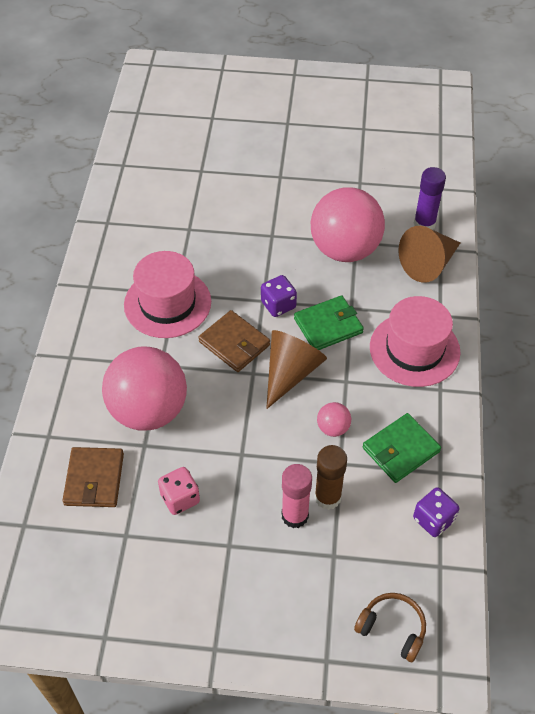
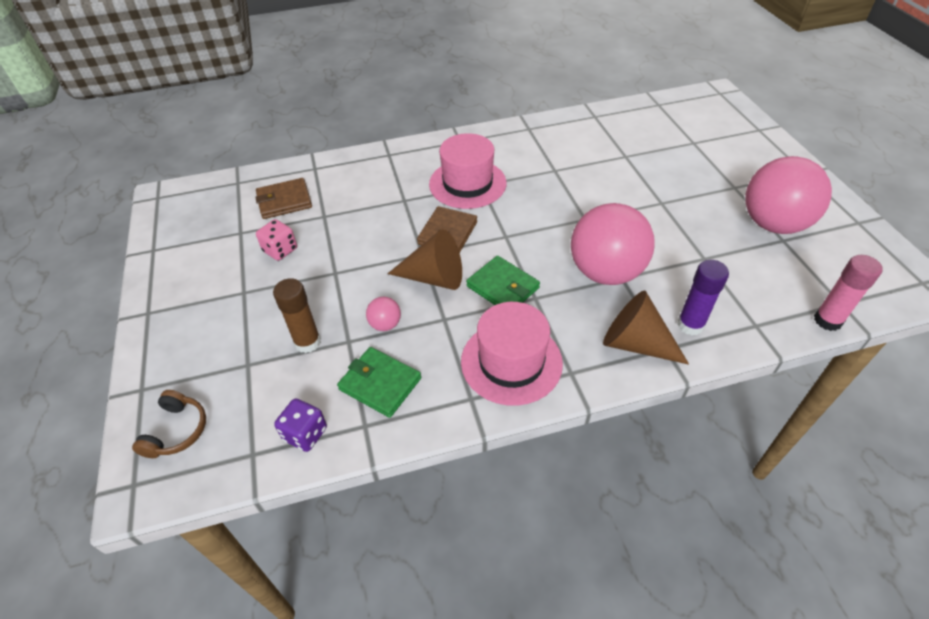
camera: 70 degrees right, 5 degrees down
pink ball [102,346,187,430] -> pink ball moved to [745,156,832,234]
purple dice [261,275,297,317] -> none
pink glue stick [282,464,312,528] -> pink glue stick moved to [814,255,883,331]

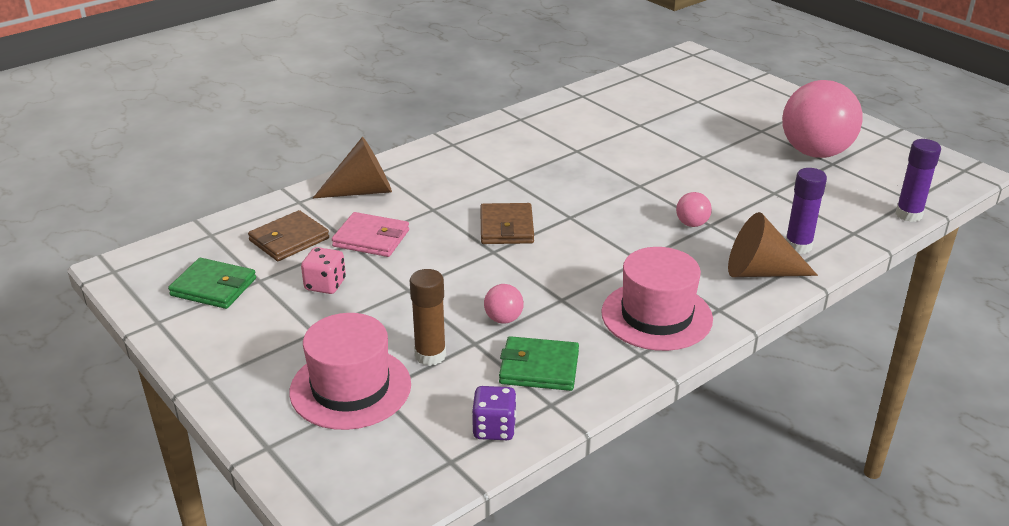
camera: 25 degrees left, 15 degrees down
brown headphones [132,390,206,458] -> none
brown cone [387,229,462,290] -> brown cone moved to [313,137,392,198]
pink hat [429,133,507,209] -> pink hat moved to [289,313,411,430]
green wallet [466,256,540,305] -> green wallet moved to [168,258,256,309]
pink ball [571,203,655,285] -> pink ball [676,192,712,227], size x0.41
pink glue stick [814,255,883,331] -> purple glue stick [896,139,941,222]
none -> pink wallet [332,212,409,257]

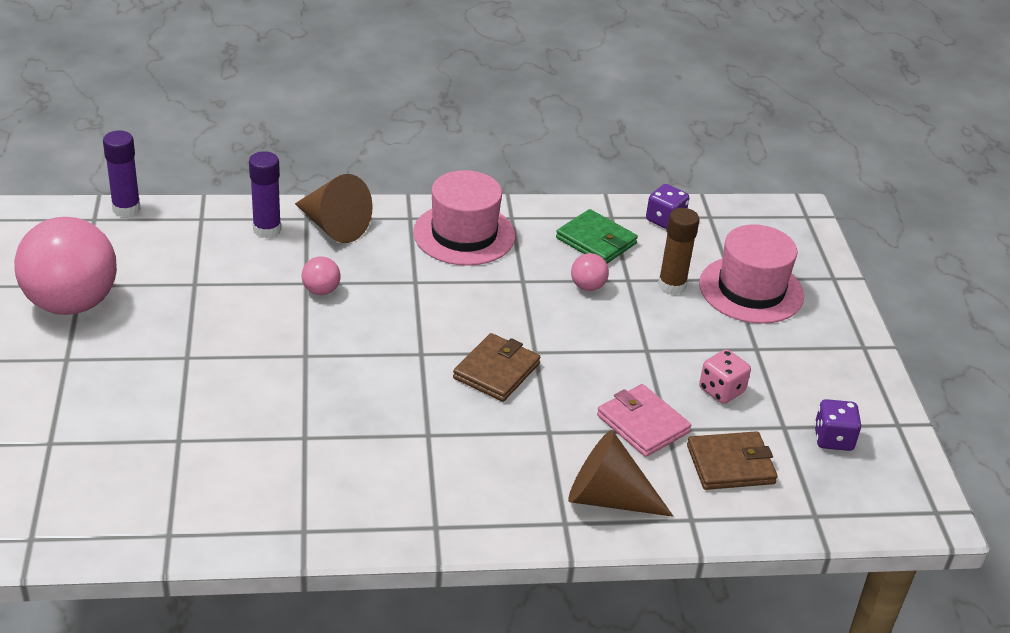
camera: 150 degrees left, 5 degrees up
green wallet [168,258,256,309] -> purple dice [814,399,861,451]

